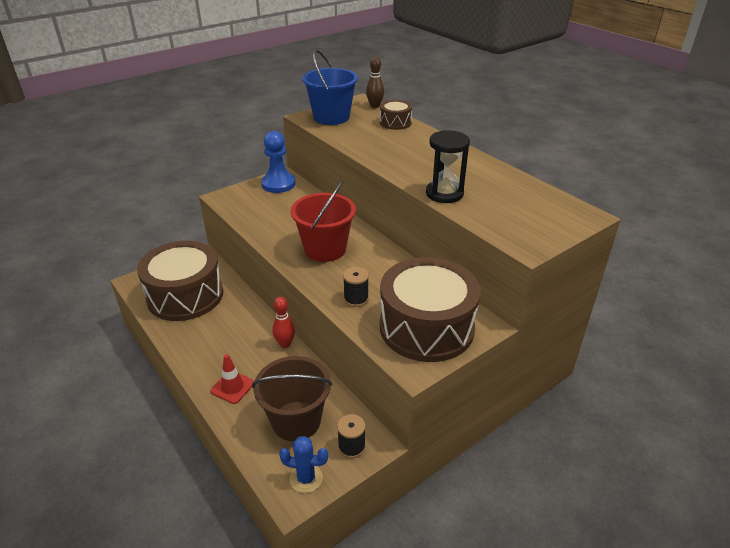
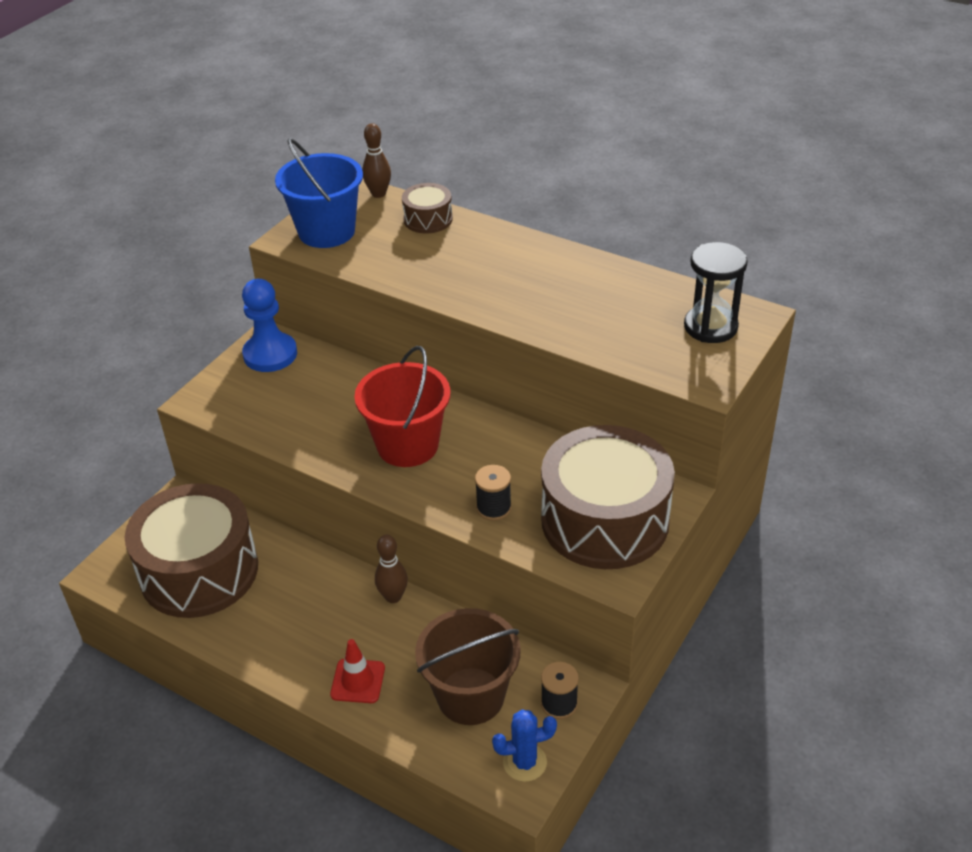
camera: 20 degrees left, 5 degrees up
red bowling pin [272,297,295,348] -> brown bowling pin [375,535,408,603]
black hourglass [426,130,470,203] -> black hourglass moved to [684,242,748,343]

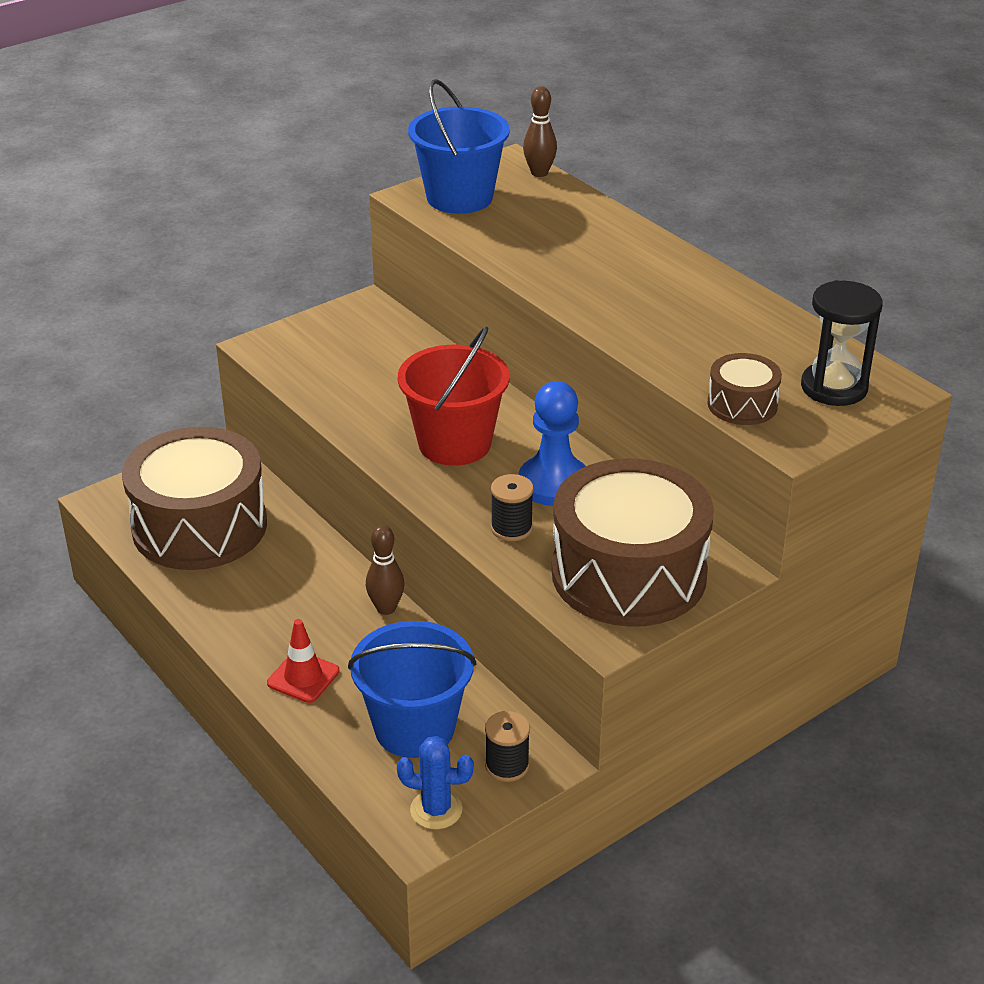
camera: 20 degrees right, 5 degrees down
blue pawn [242,279,297,372] -> blue pawn moved to [519,381,586,506]
brown drum [402,183,453,234] -> brown drum moved to [707,353,782,425]
brown bucket [415,608,521,725] -> blue bucket [348,621,476,758]

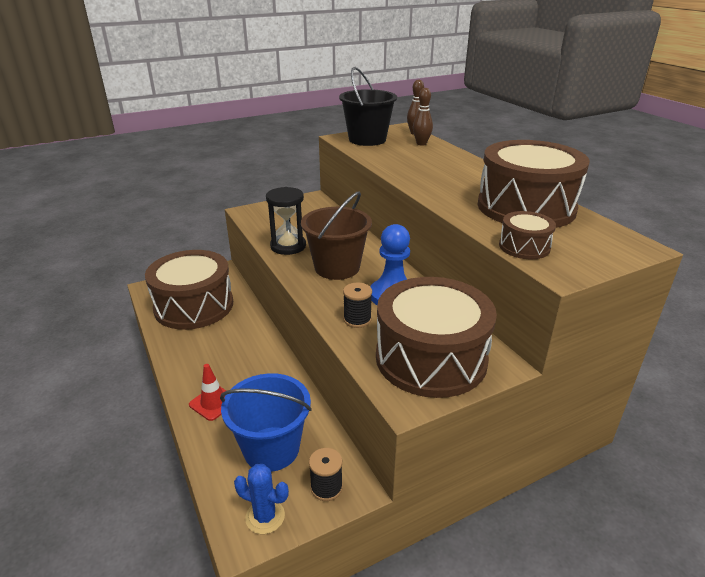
camera: 10 degrees right, 5 degrees down
brown bowling pin [366,525,405,615] -> brown bowling pin moved to [413,88,433,145]
red bucket [398,326,510,466] -> brown bucket [301,191,372,280]
blue bucket [408,79,510,214] -> black bucket [339,67,397,146]
black hourglass [801,280,883,406] -> black hourglass moved to [266,187,306,255]
none -> brown drum [478,140,590,228]

